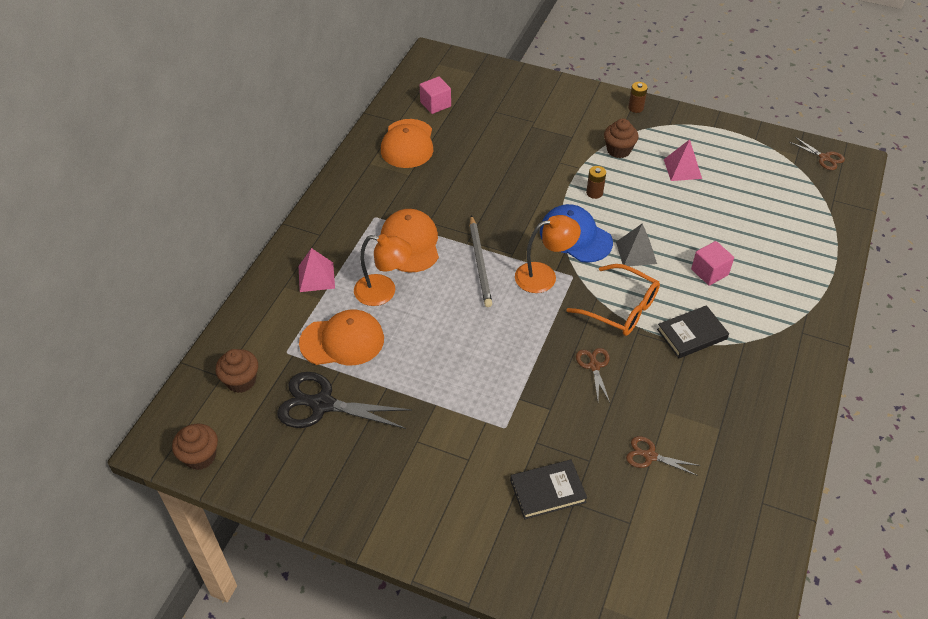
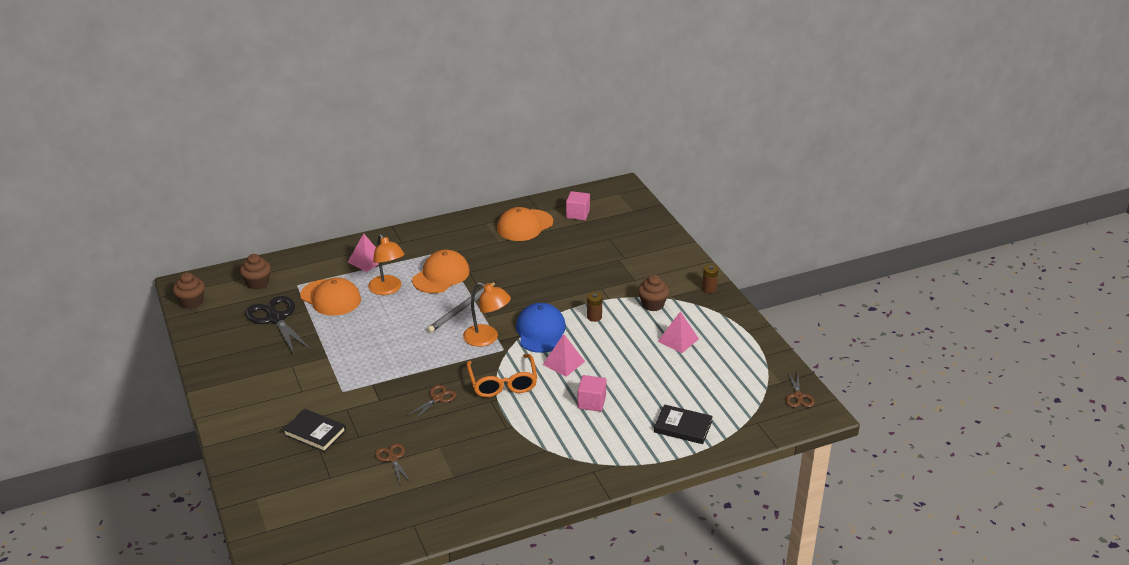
camera: 45 degrees right, 15 degrees down
grey pyramid [616,223,657,266] -> pink pyramid [543,334,585,377]
black book [657,305,729,358] -> black book moved to [654,404,713,444]

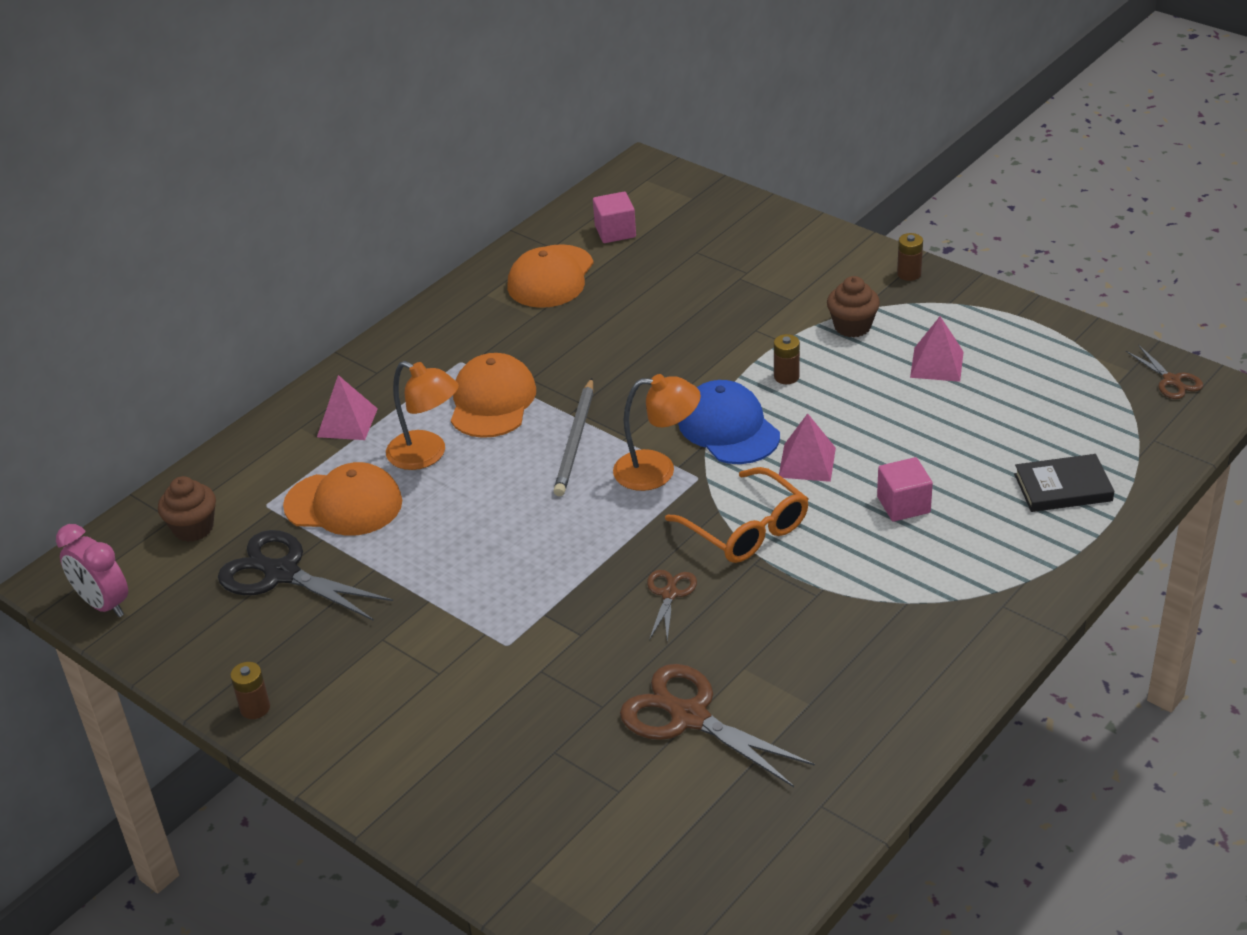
camera: 25 degrees left, 5 degrees up
brown cupcake [173,272,205,309] -> pink clock [56,524,128,617]
black book [283,409,346,452] -> none
brown scissors [375,443,411,486] -> brown scissors [620,664,815,787], size x1.90
none -> brown battery [230,662,270,719]

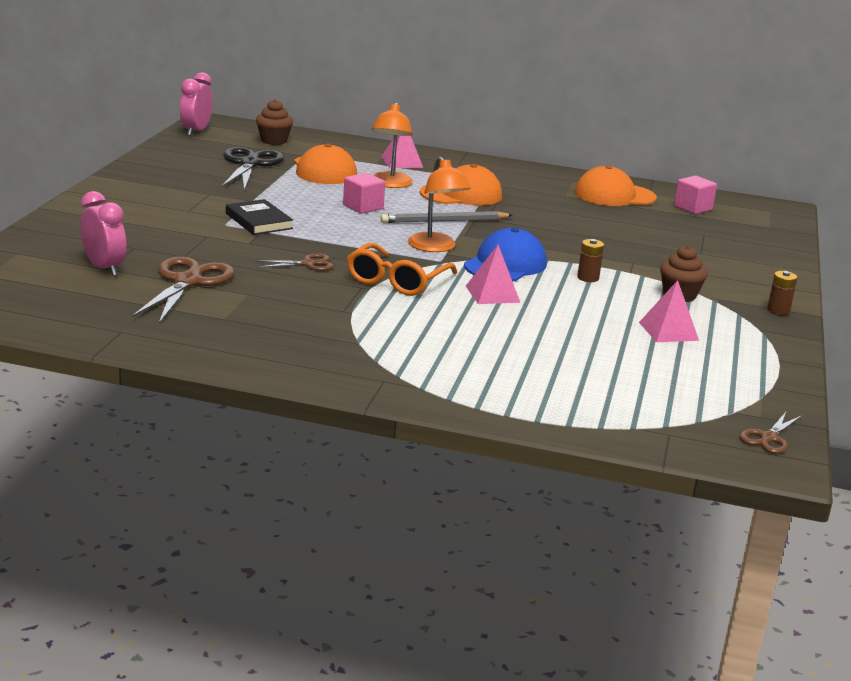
camera: 60 degrees right, 15 degrees down
brown battery [230,662,270,719] -> none
pink cube [877,457,933,522] -> pink cube moved to [343,173,385,214]
black book [1014,454,1114,512] -> black book moved to [226,199,293,235]
none -> pink clock [80,191,127,276]

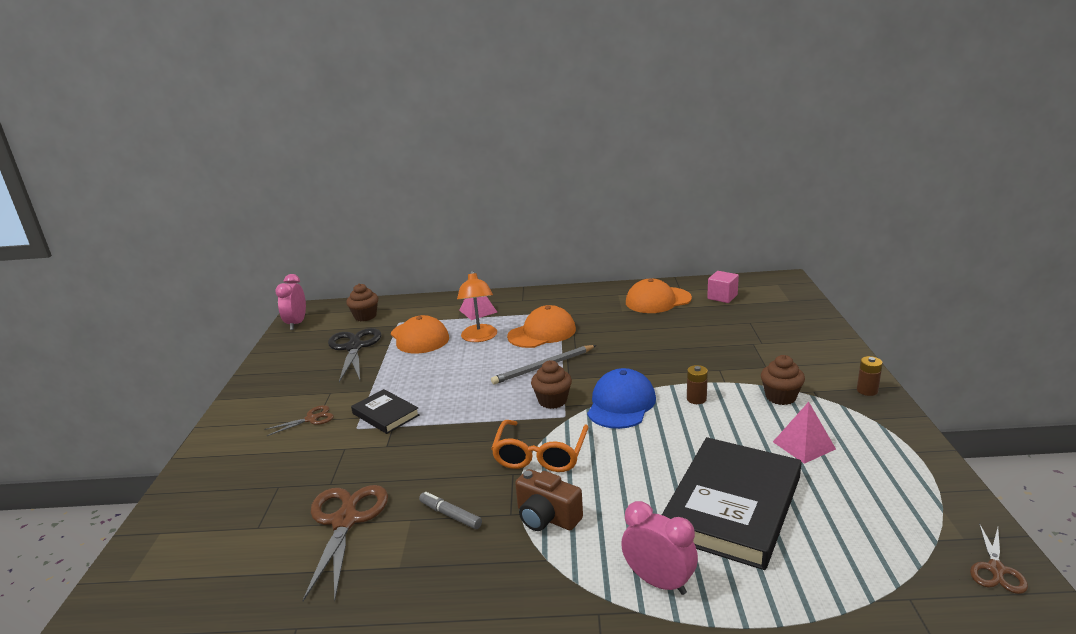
camera: 10 degrees left, 0 degrees up
pink clock [80,191,127,276] -> pink clock moved to [621,501,698,595]
brown scissors [255,254,333,271] -> brown scissors moved to [264,405,334,436]
pink cube [343,173,385,214] -> none
orange lamp [408,157,471,252] -> brown cupcake [531,360,572,409]
pink pyramid [466,245,520,304] -> none
none -> grey marker [419,492,482,529]
none -> brown camera [515,469,583,531]
none -> black book [662,437,801,570]

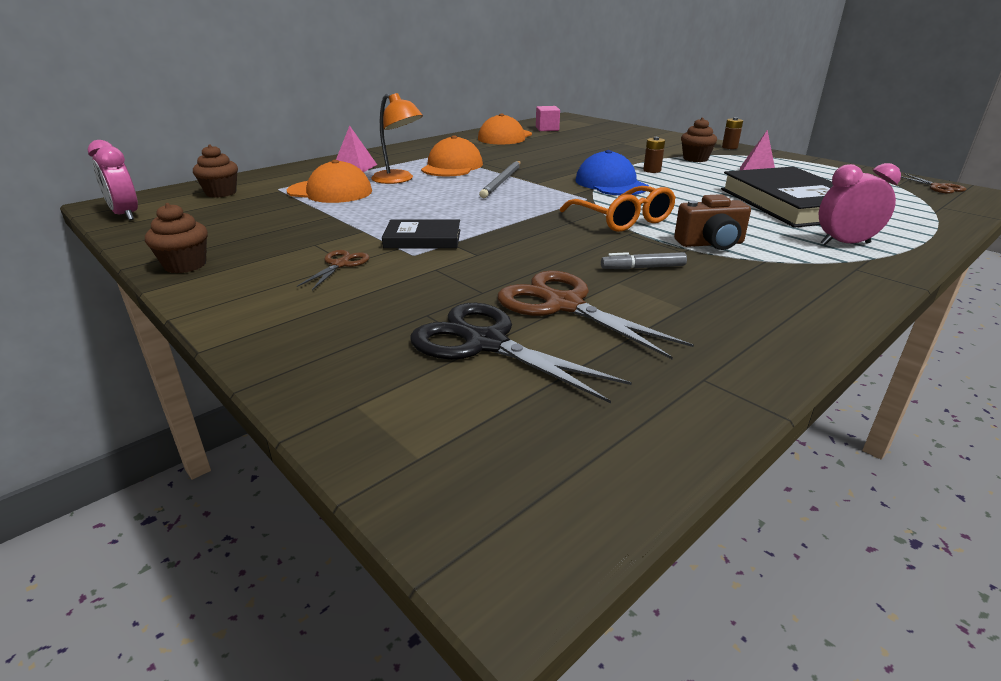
camera: 45 degrees left, 5 degrees up
black scissors [328,328,381,382] -> black scissors moved to [410,303,632,403]
brown cupcake [531,360,572,409] -> brown cupcake moved to [145,203,208,273]

